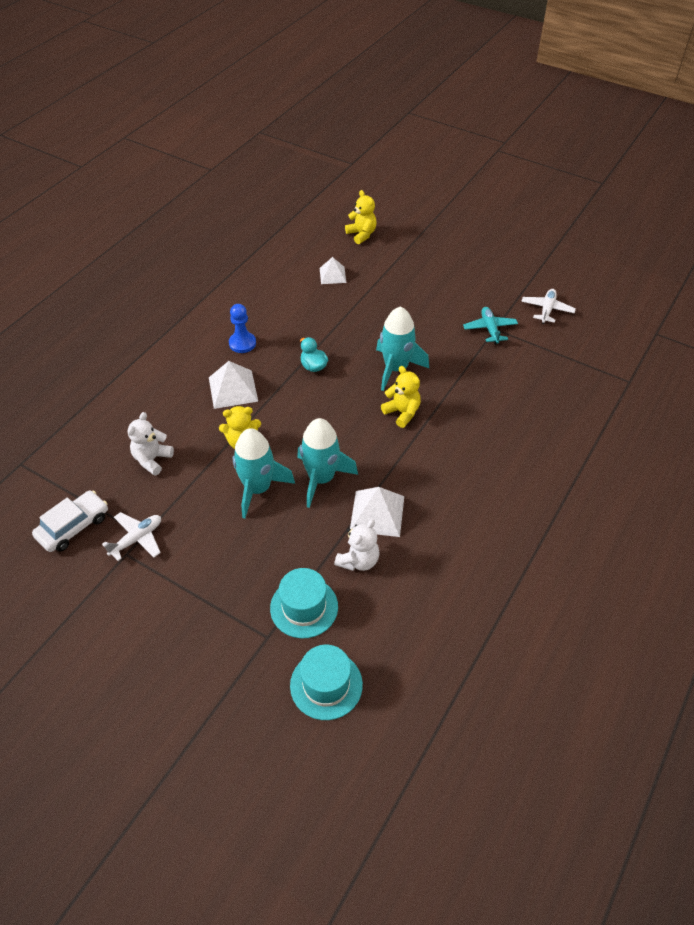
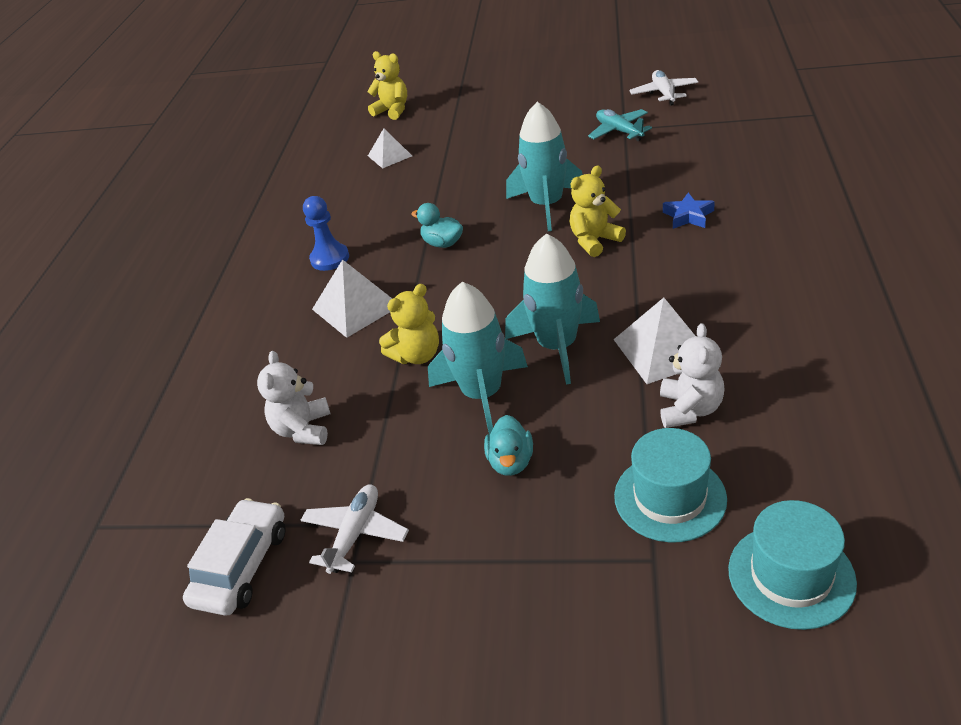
camera: 20 degrees left, 10 degrees down
yellow teddy bear [381,366,421,428] -> yellow teddy bear turned 60 degrees counterclockwise [570,166,626,257]
none -> turquoise duck [484,415,533,476]
none -> blue star [663,193,715,229]

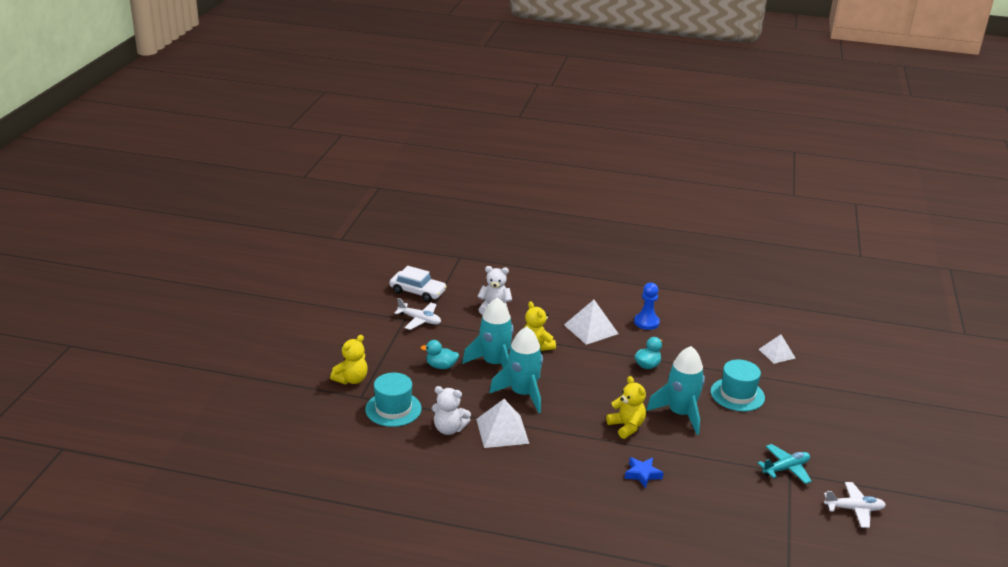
camera: 90 degrees right, 10 degrees down
yellow teddy bear [367,51,407,120] -> yellow teddy bear moved to [330,335,368,384]
turquoise hat [728,500,857,630] -> turquoise hat moved to [710,359,765,412]

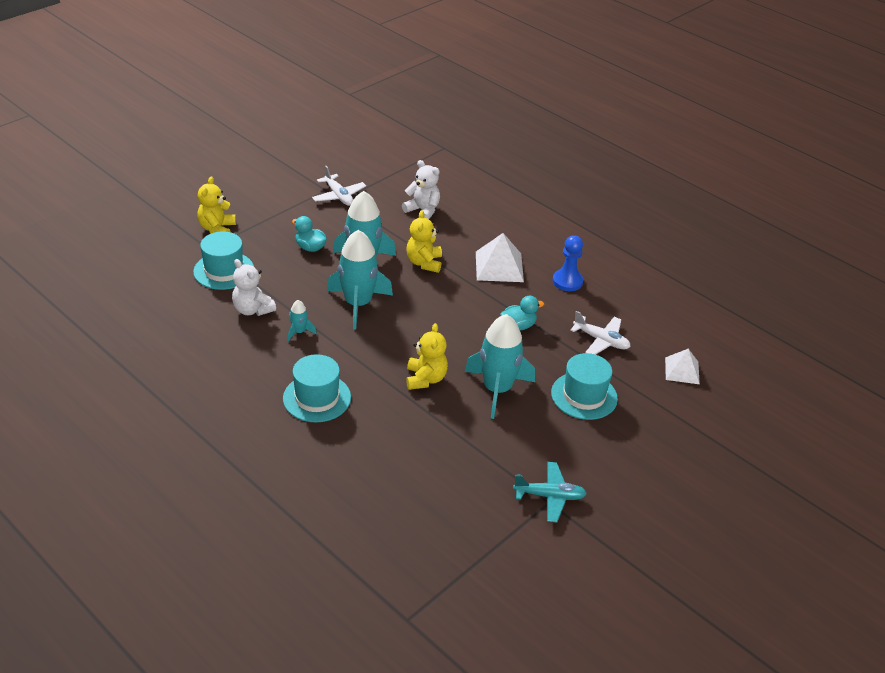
camera: 30 degrees right, 10 degrees up
yellow teddy bear [330,335,368,384] -> yellow teddy bear turned 120 degrees clockwise [197,176,236,234]
white car [390,266,447,302] -> none
white pyramid [476,399,529,448] -> turquoise rocket [287,300,317,342]
blue star [624,457,664,488] -> none
white plane [824,482,886,528] -> white plane moved to [570,311,631,355]
none -> turquoise hat [283,354,351,422]

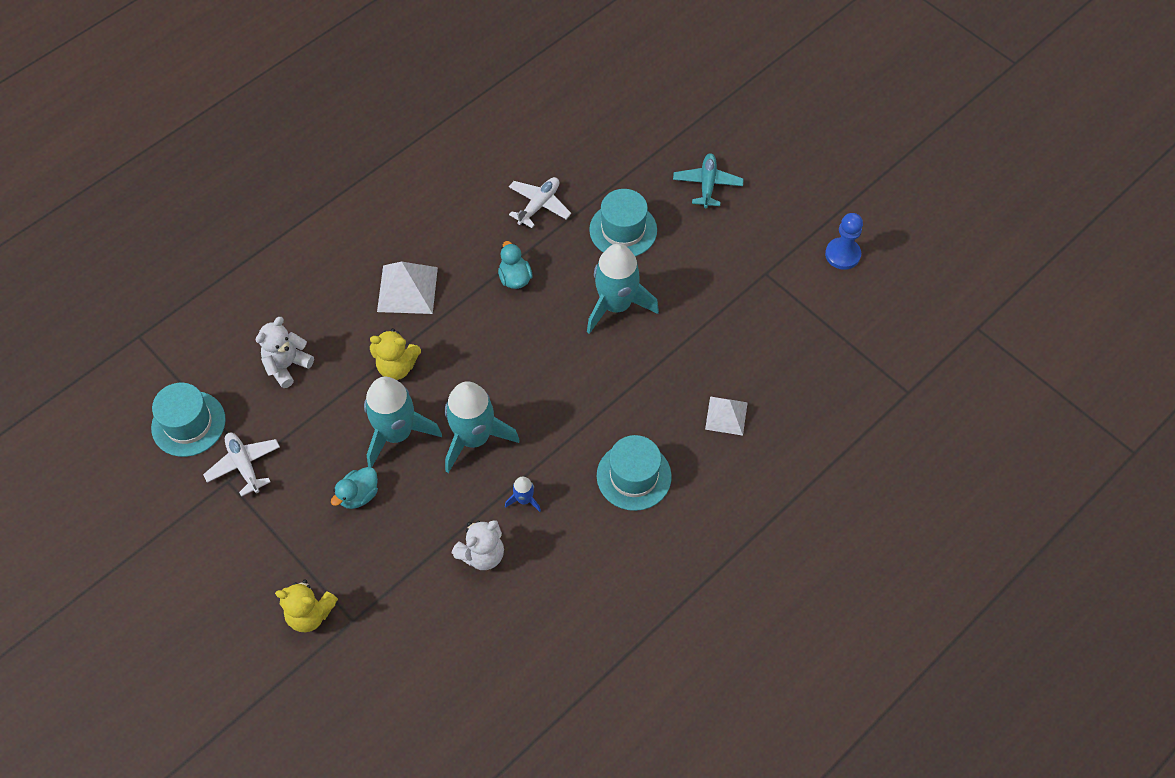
camera: 85 degrees left, 20 degrees up
turquoise hat [193,231,254,290] -> turquoise hat moved to [151,383,226,457]
turquoise rocket [287,300,317,342] -> blue rocket [505,477,541,512]
white plane [312,166,366,206] -> white plane turned 90 degrees counterclockwise [203,433,280,497]
yellow teddy bear [406,323,448,390] -> none
turquoise plane [513,462,587,522] -> turquoise plane moved to [673,153,744,208]
blue pawn [553,235,583,291] -> blue pawn moved to [825,213,863,270]
white pyramid [665,349,700,384] -> white pyramid moved to [705,396,748,436]

